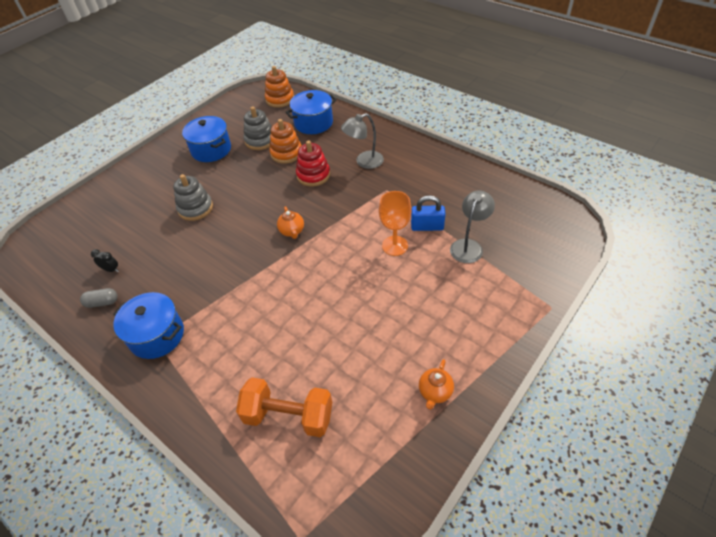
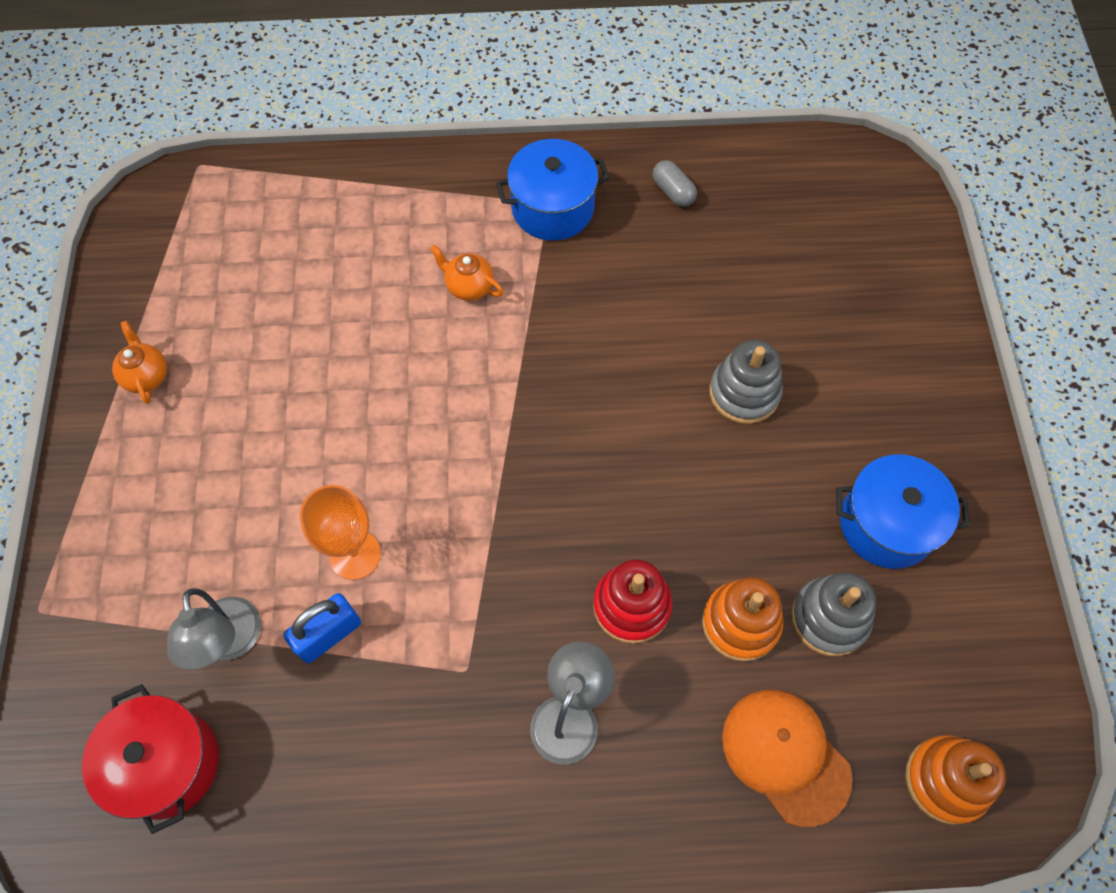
camera: 135 degrees right, 15 degrees up
grey capsule [80,288,118,308] -> grey capsule turned 75 degrees counterclockwise [653,160,697,207]
black clock [91,249,118,272] -> none
orange dumbbell [236,377,332,437] -> none
orange teapot [277,206,304,239] -> orange teapot moved to [430,245,504,301]
blue pot [285,90,337,134] -> orange cap [722,690,852,827]
none -> red pot [82,684,219,834]

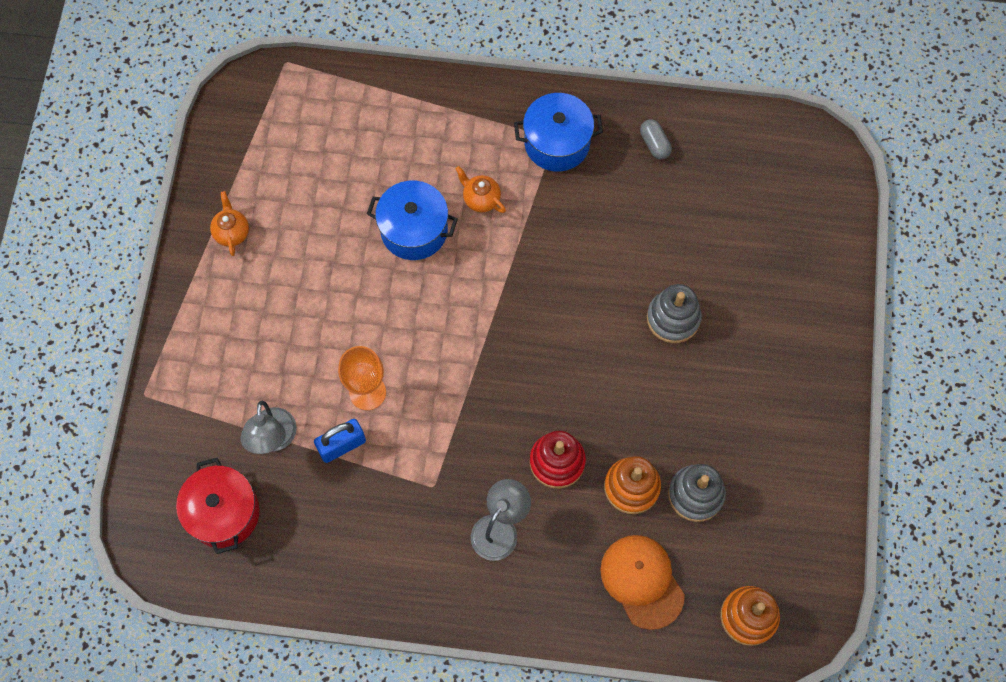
camera: 10 degrees right, 5 degrees up
blue pot [836,454,969,569] -> blue pot moved to [367,181,458,260]

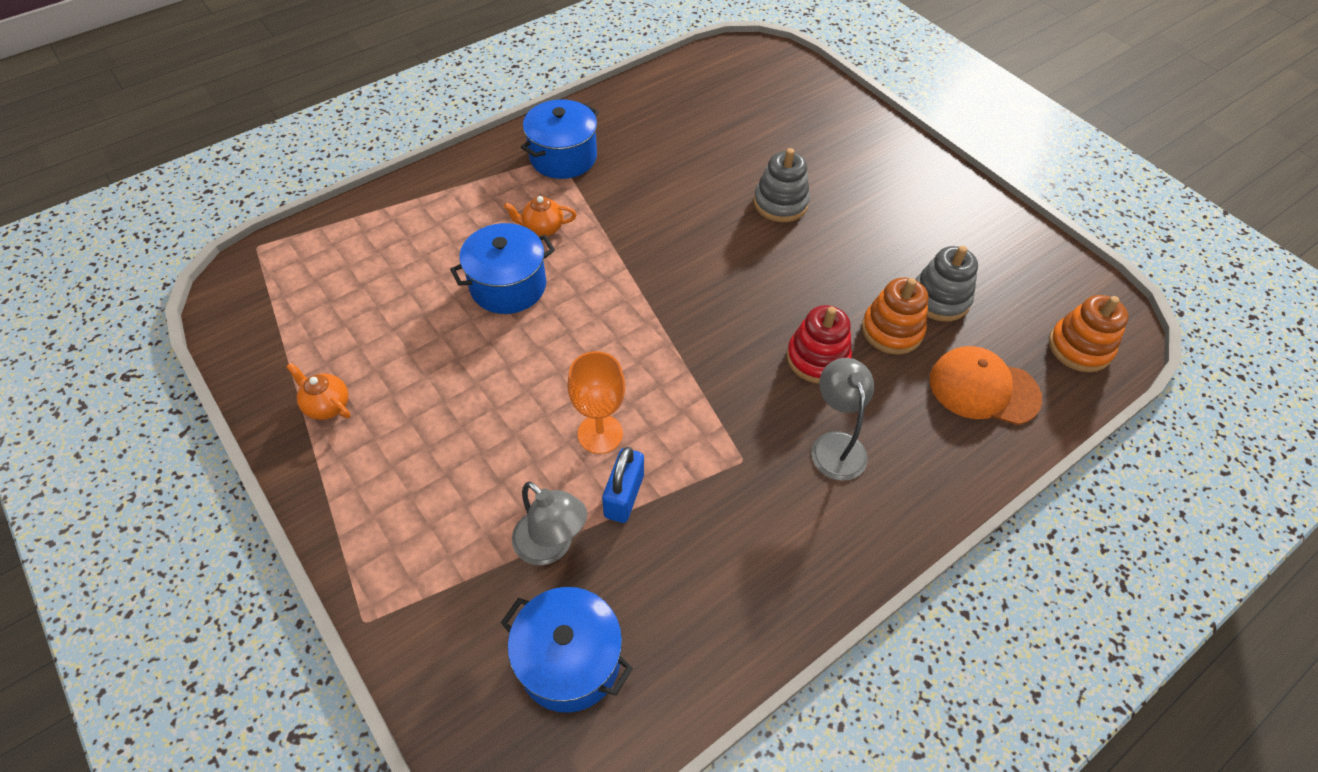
camera: 45 degrees left, 15 degrees down
red pot [176,458,260,554] -> blue pot [501,587,633,713]
grey capsule [640,119,672,160] -> none

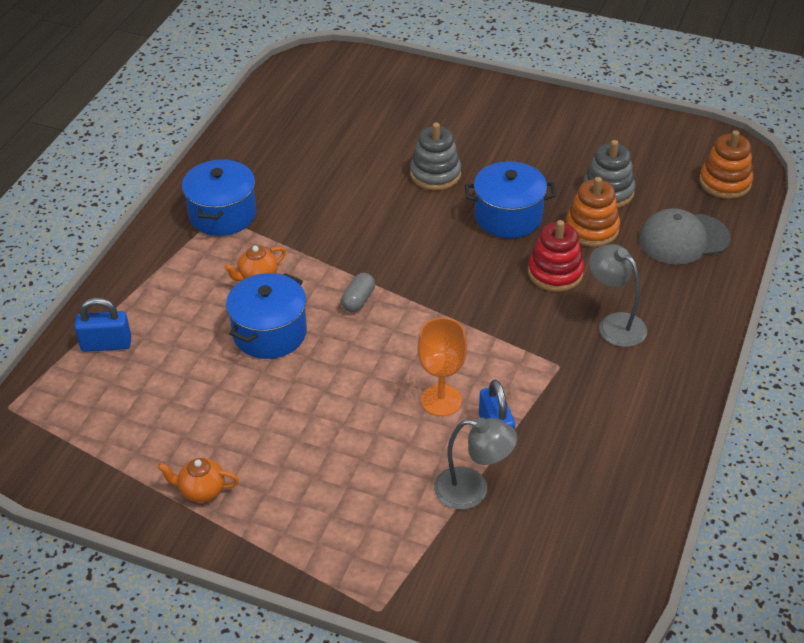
camera: 30 degrees left, 10 degrees down
blue pot [501,587,633,713] -> blue pot moved to [465,161,556,238]
orange cap [930,346,1042,425] -> grey cap [639,208,731,265]
none -> blue padlock [75,298,131,352]
none -> grey capsule [341,273,375,312]

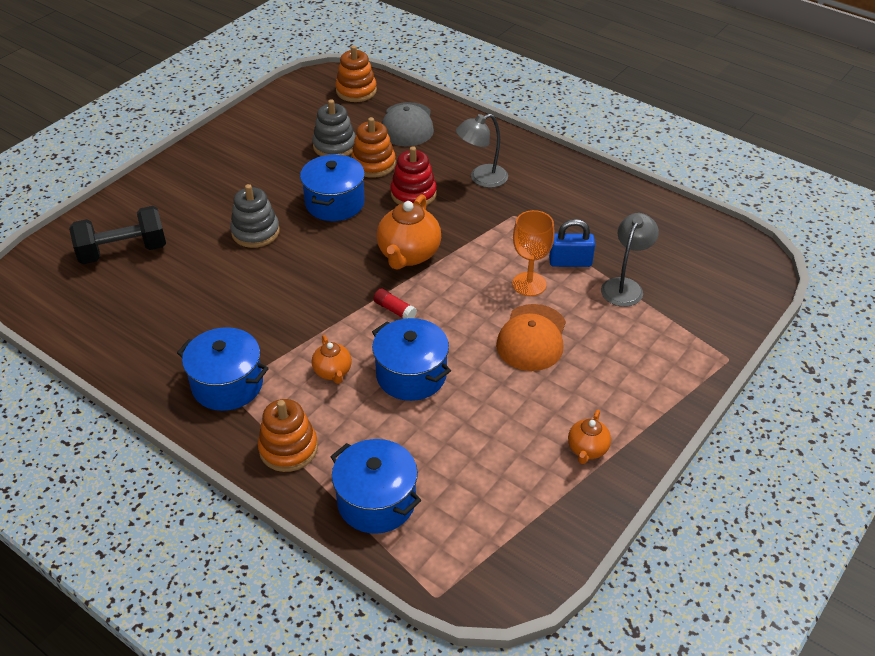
camera: 75 degrees left, 0 degrees up
blue padlock [75,298,131,352] -> blue pot [330,439,421,534]
grey capsule [341,273,375,312] -> red glue stick [373,288,417,319]
none -> black dumbbell [69,206,166,264]
none -> orange stacking toy [258,399,318,472]
none -> orange teapot [377,194,441,270]
none -> orange cap [496,304,566,371]

